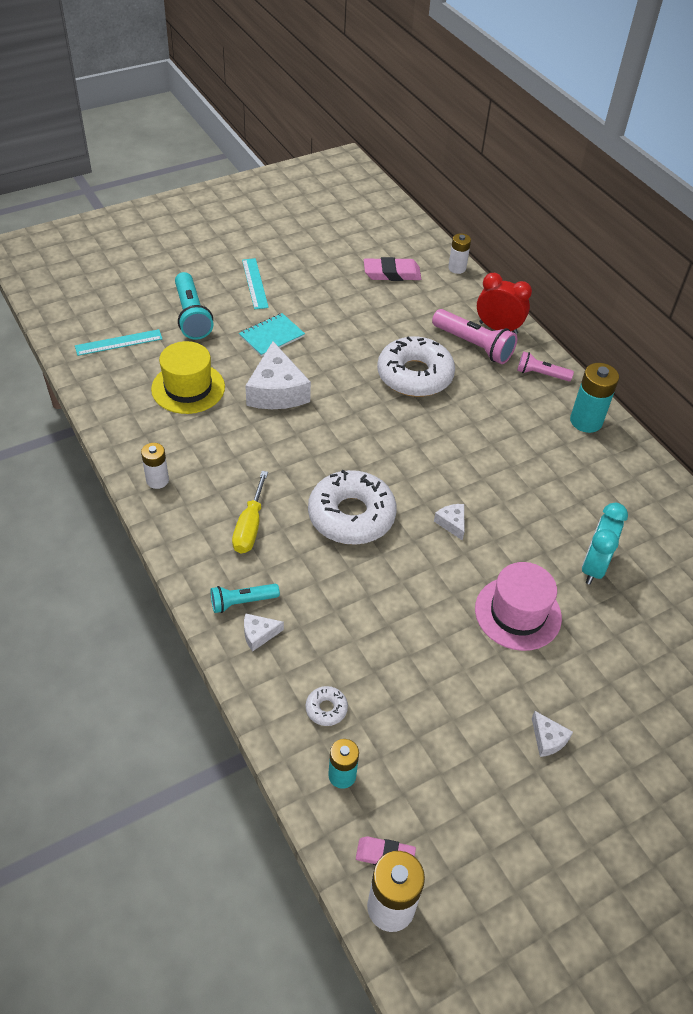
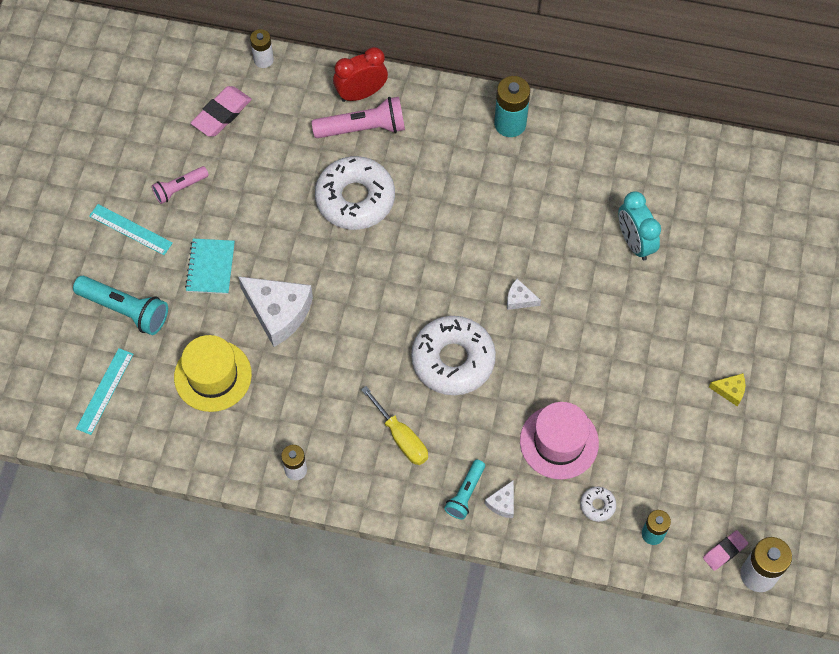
camera: 45 degrees left, 15 degrees up
pink hat [475,562,562,651] -> pink hat moved to [520,402,599,480]
pink flashlight [517,351,574,381] -> pink flashlight moved to [152,166,209,204]
white cheese [532,711,573,757] -> yellow cheese [709,373,745,407]

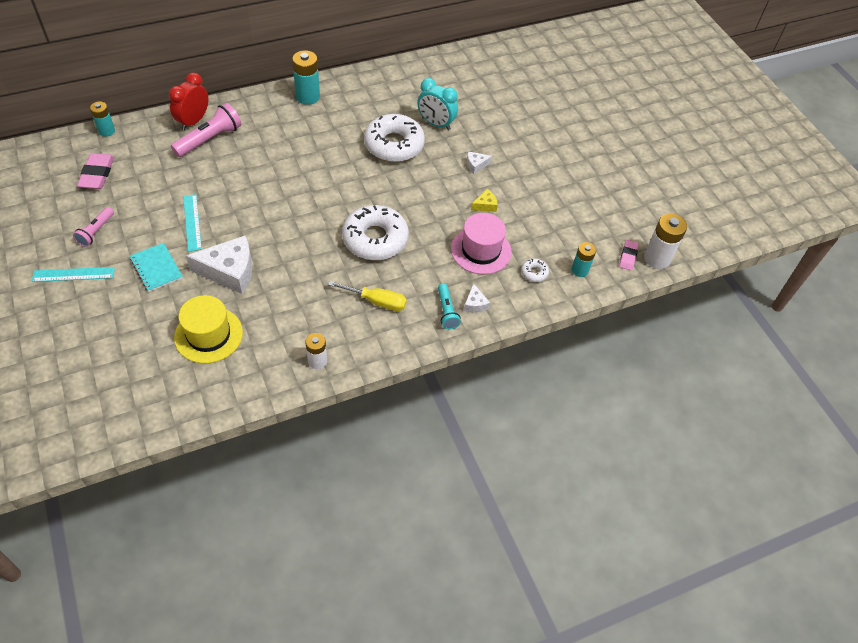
camera: 40 degrees left, 10 degrees down
turquoise flashlight [73,276,168,335] -> none
turquoise ruler [76,348,134,435] -> turquoise ruler moved to [183,194,202,252]
white battery [250,29,274,68] -> turquoise battery [90,102,115,137]
white donut [315,156,395,230] -> white donut moved to [364,114,425,162]
white cheese [507,279,541,310] -> white cheese moved to [467,152,492,174]
yellow cheese [709,373,745,407] -> yellow cheese moved to [471,189,498,212]

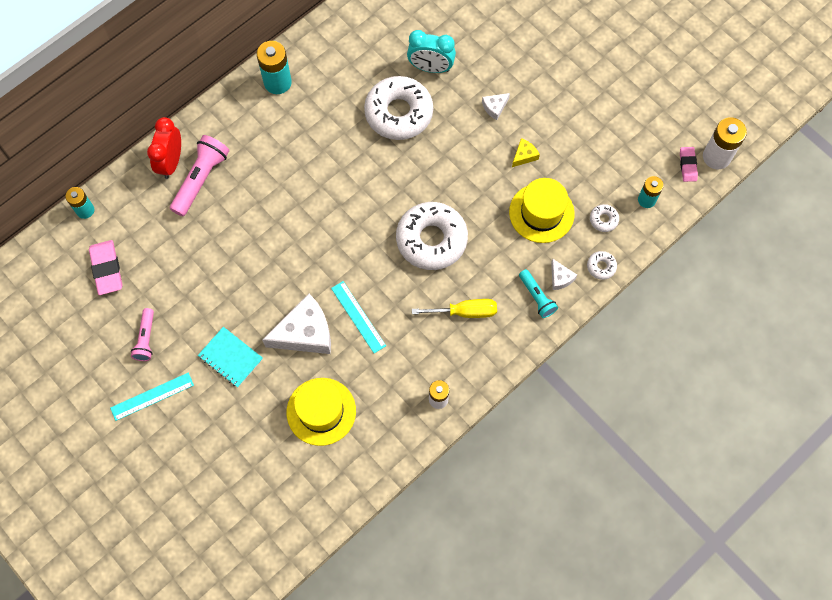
camera: 15 degrees left, 15 degrees up
turquoise ruler [183,194,202,252] -> turquoise ruler moved to [331,281,386,353]
pink hat [451,213,512,274] -> yellow hat [509,178,575,243]
none -> white donut [587,251,617,280]

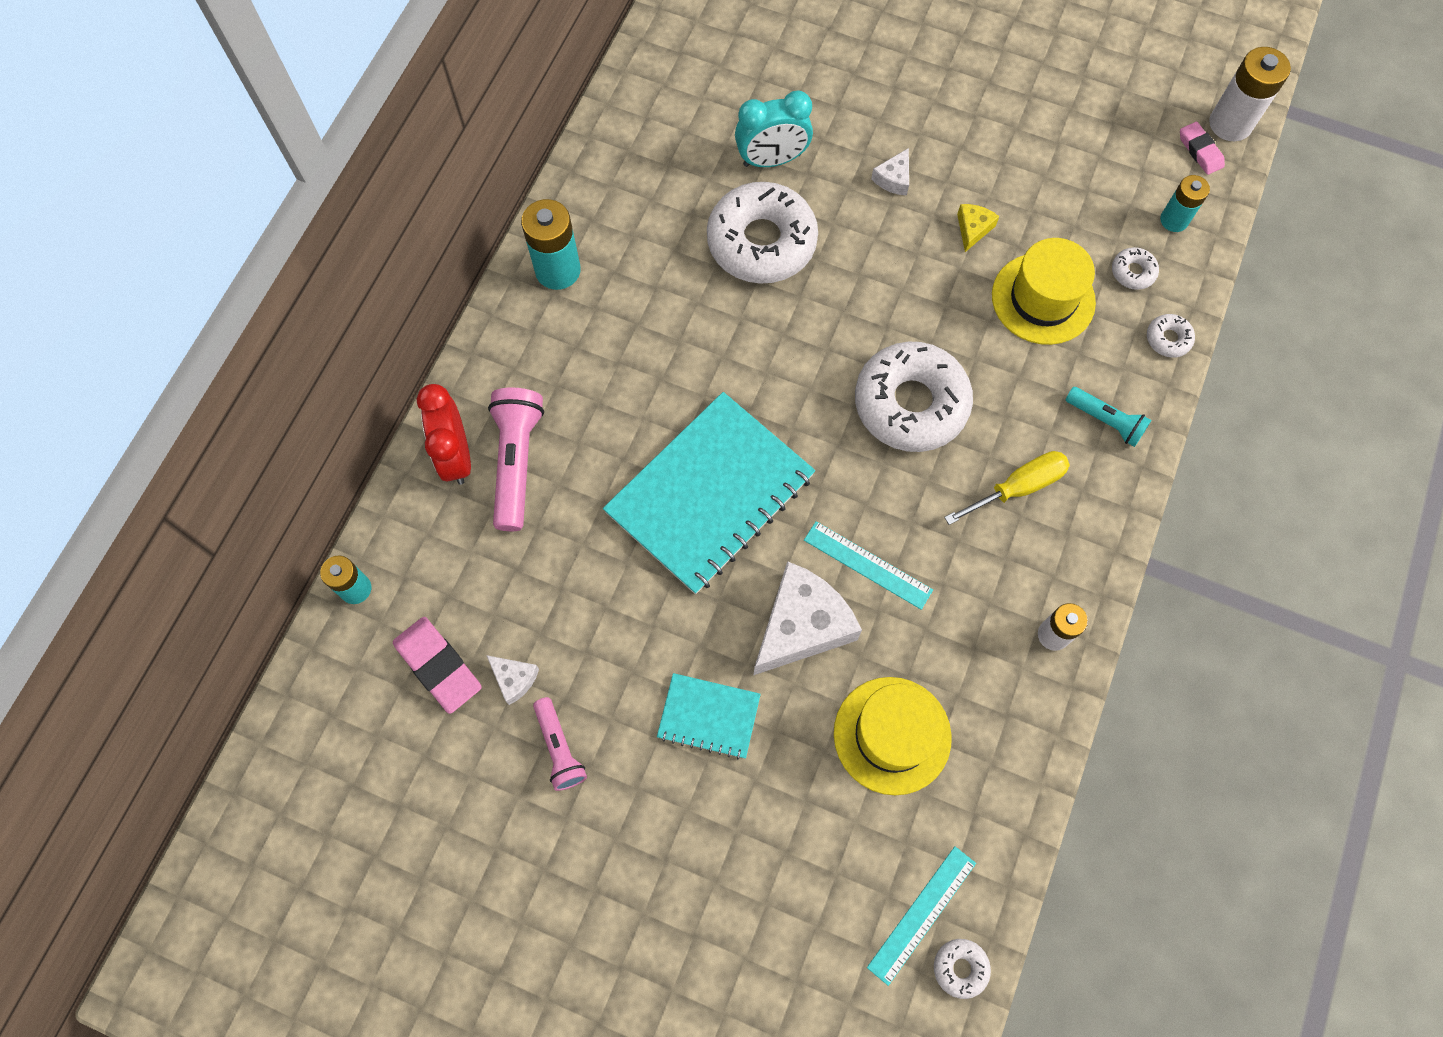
camera: 25 degrees left, 0 degrees up
turquoise ruler [110,373,194,421] -> turquoise ruler moved to [867,846,976,986]
white cheese [551,259,577,290] -> white cheese moved to [486,655,539,705]
none -> turquoise notebook [603,392,815,594]
none -> white donut [934,939,991,999]

